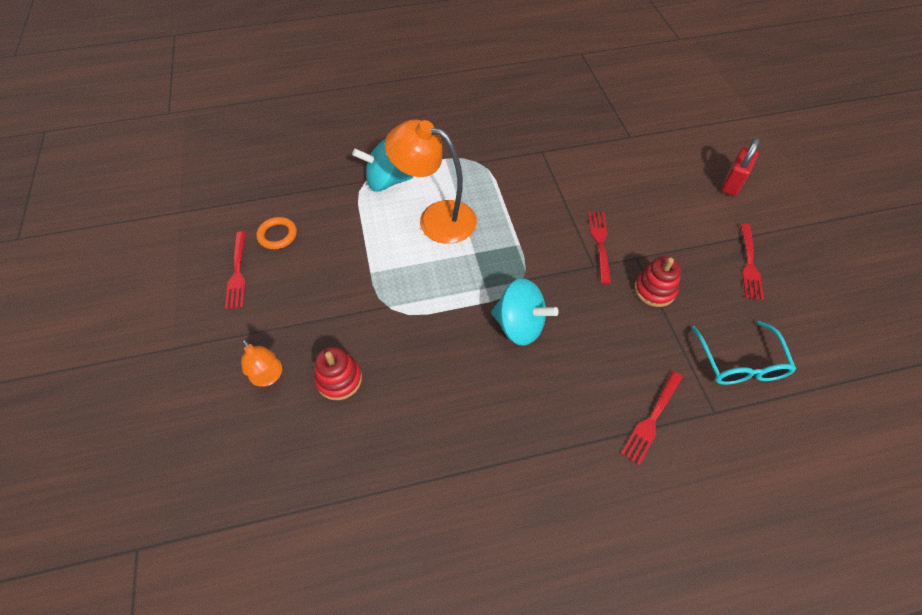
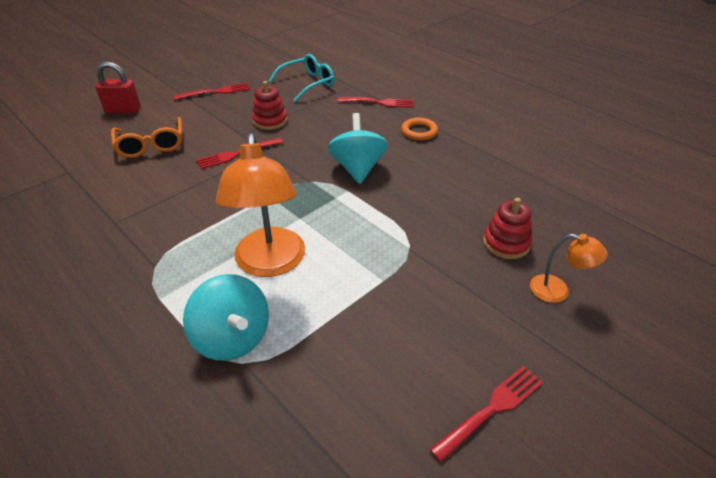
camera: 120 degrees left, 15 degrees down
orange lamp [241,339,282,387] -> orange lamp turned 90 degrees clockwise [530,234,608,303]
orange ring [256,217,297,249] -> orange ring moved to [401,117,438,140]
none -> orange glasses [111,117,182,158]

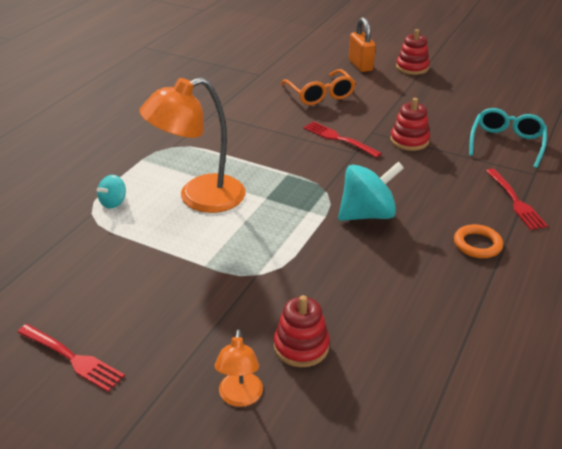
camera: 70 degrees right, 5 degrees down
red padlock [95,62,141,113] -> orange padlock [349,17,376,72]
orange glasses [111,117,182,158] -> orange glasses turned 75 degrees counterclockwise [281,69,356,105]
red fork [174,83,250,100] -> none
turquoise spinning top [183,274,269,361] -> turquoise spinning top [97,175,126,209], size x0.51
turquoise glasses [269,54,335,102] -> turquoise glasses turned 105 degrees counterclockwise [469,108,547,168]
none -> red stacking toy [396,29,430,75]

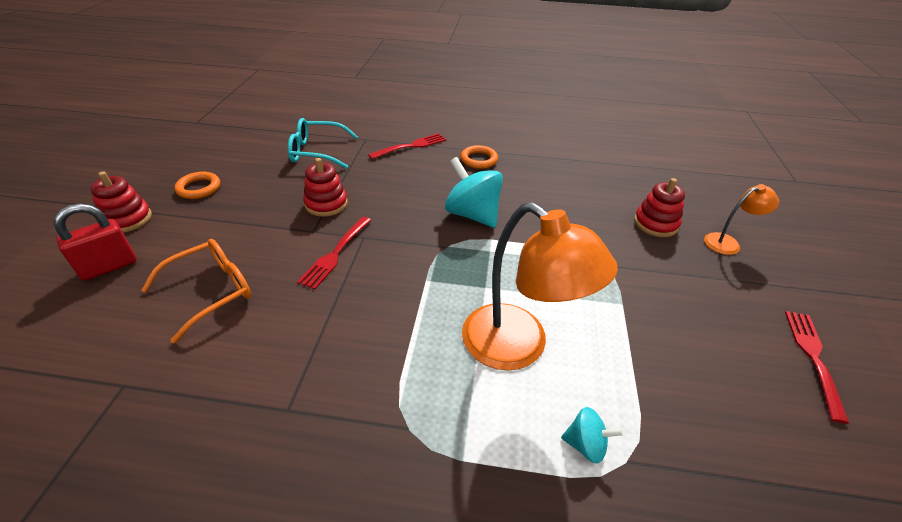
camera: 110 degrees left, 5 degrees up
orange padlock [349,17,376,72] -> red padlock [54,203,136,281]
none -> orange ring [174,172,220,199]

